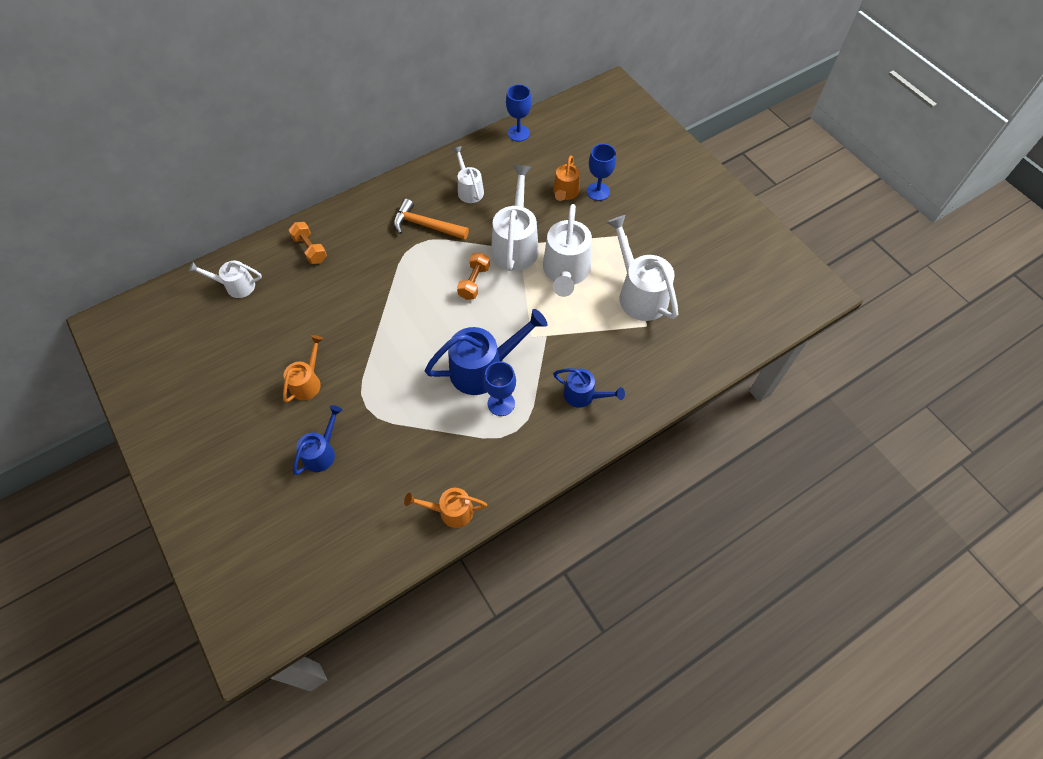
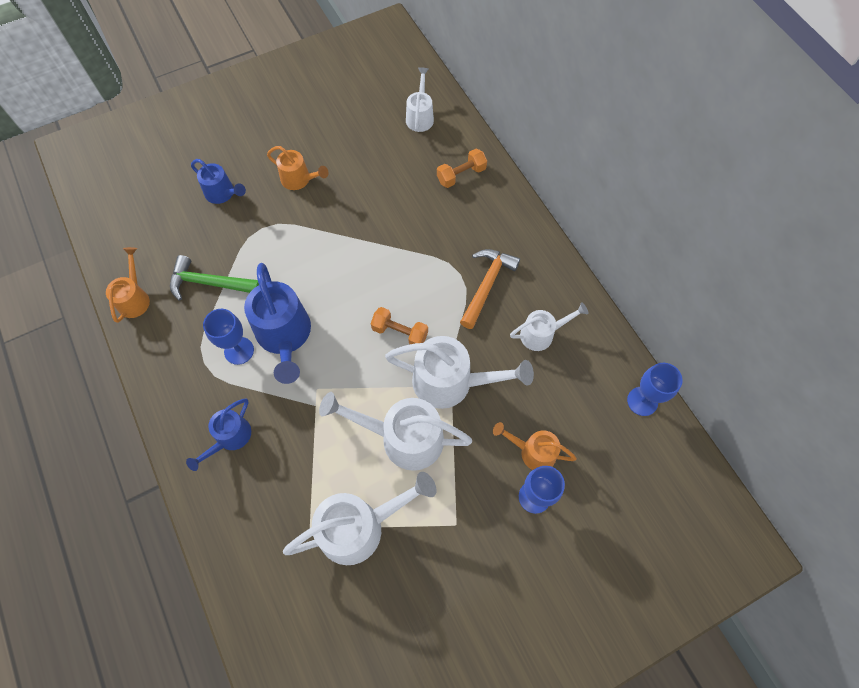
camera: 95 degrees right, 5 degrees up
none -> green hammer [170,255,259,301]

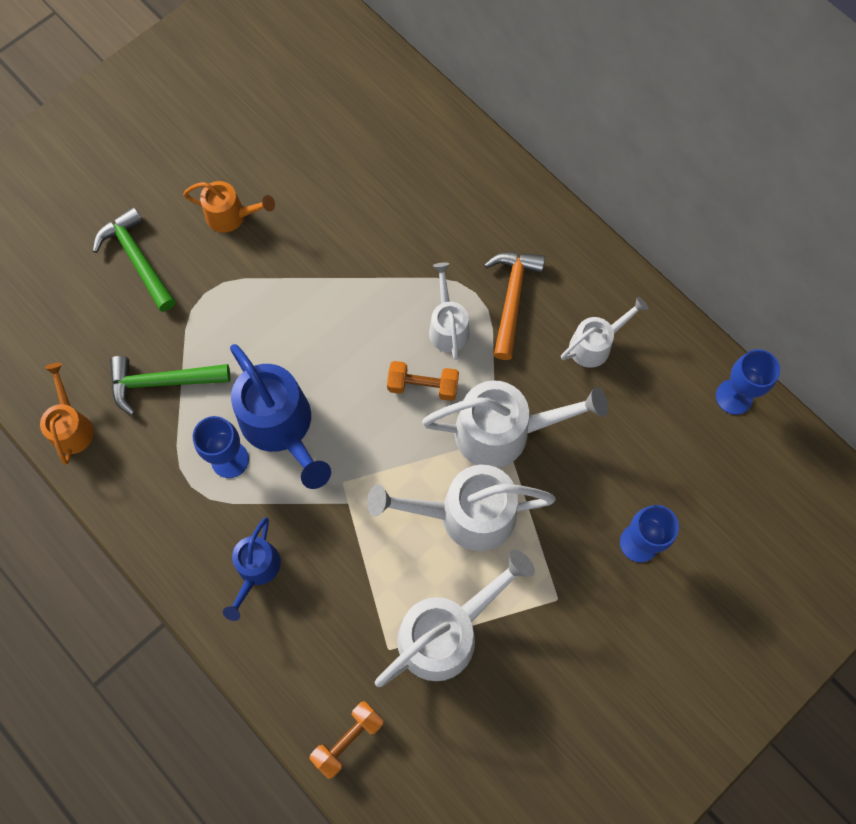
camera: 15 degrees left, 5 degrees up
blue watering can [191,159,246,204] -> green hammer [93,207,176,312]
white watering can [406,67,434,132] -> white watering can moved to [429,262,470,360]
orange dumbbell [437,149,487,188] -> orange dumbbell moved to [309,701,384,779]
orange watering can [493,422,577,470] -> none

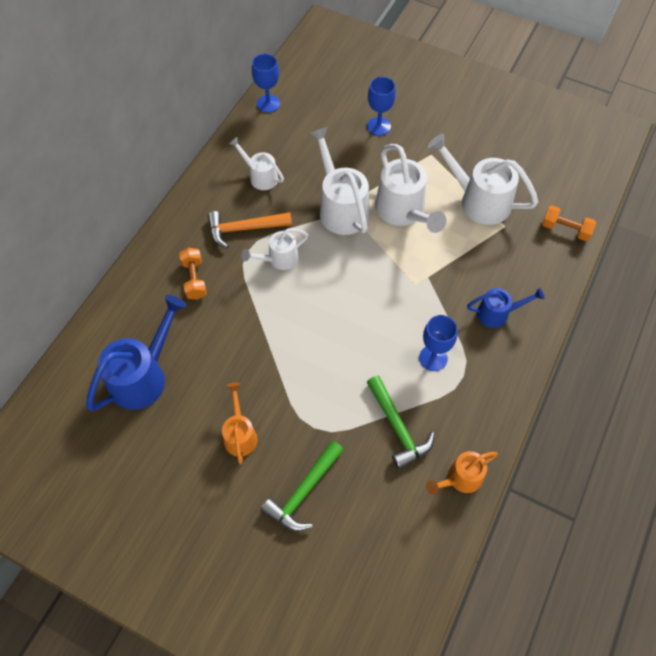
camera: 110 degrees left, 10 degrees down
blue watering can [230,344,331,489] -> blue watering can moved to [86,295,187,411]
orange dumbbell [387,361,459,401] -> orange dumbbell moved to [179,247,207,300]

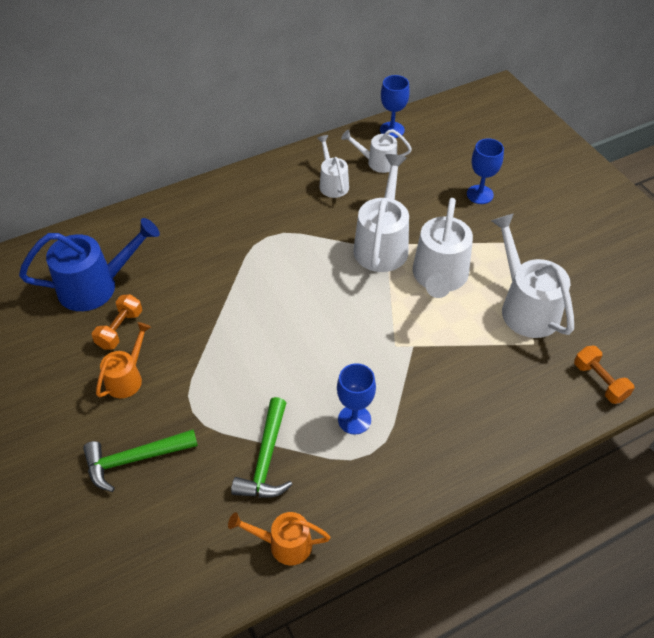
camera: 35 degrees right, 10 degrees down
orange dumbbell [179,247,207,300] -> orange dumbbell moved to [92,294,142,350]
orange hammer [208,211,292,248] -> none
white watering can [241,228,308,270] -> white watering can moved to [341,129,412,173]
blue watering can [467,288,544,328] -> none

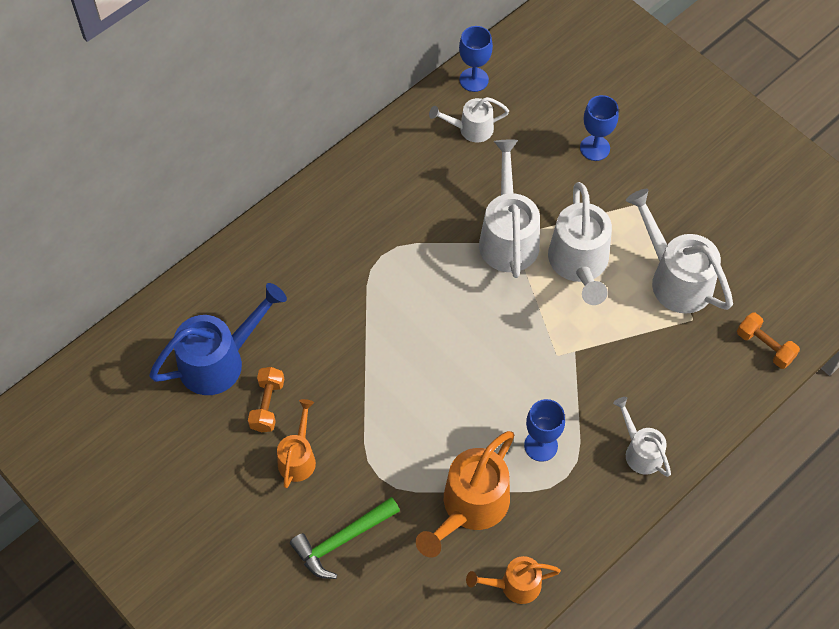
camera: 15 degrees left, 10 degrees up
green hammer [231,397,293,498] -> orange watering can [416,431,514,558]
white watering can [317,135,349,198] -> white watering can moved to [613,397,671,477]

